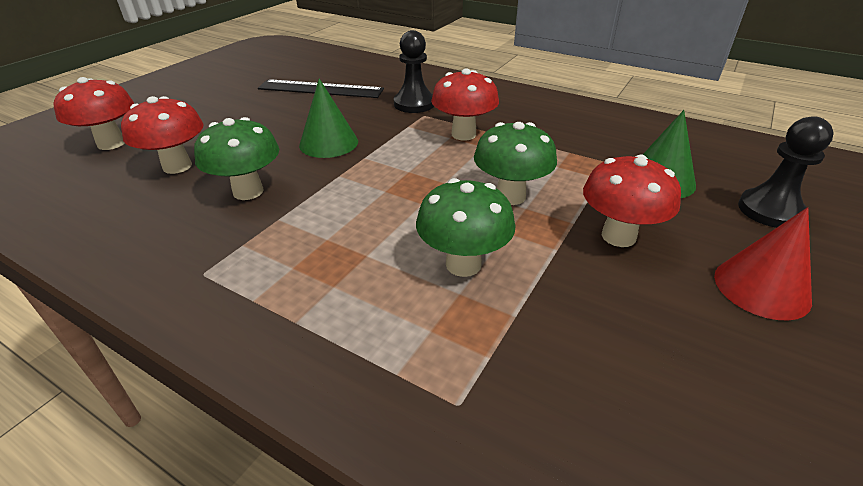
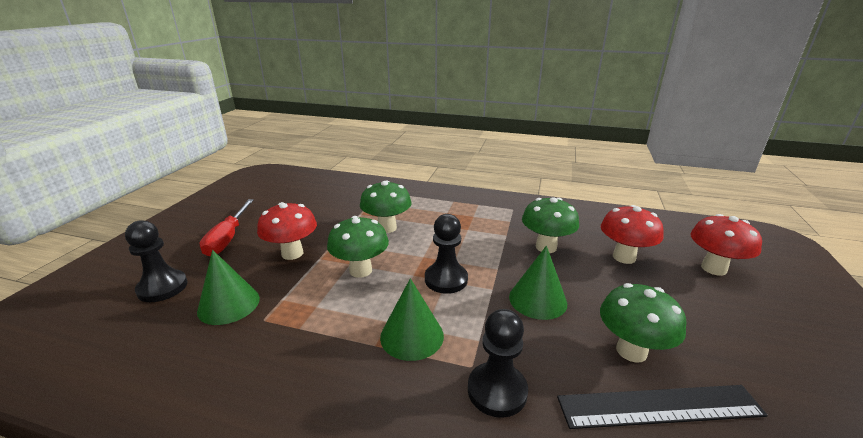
camera: 165 degrees right, 10 degrees down
red mushroom [431,69,499,141] -> green cone [380,278,444,361]
red cone [714,207,812,320] -> red screwdriver [200,199,254,256]
none -> black pawn [425,214,468,294]
none -> green mushroom [600,283,686,363]

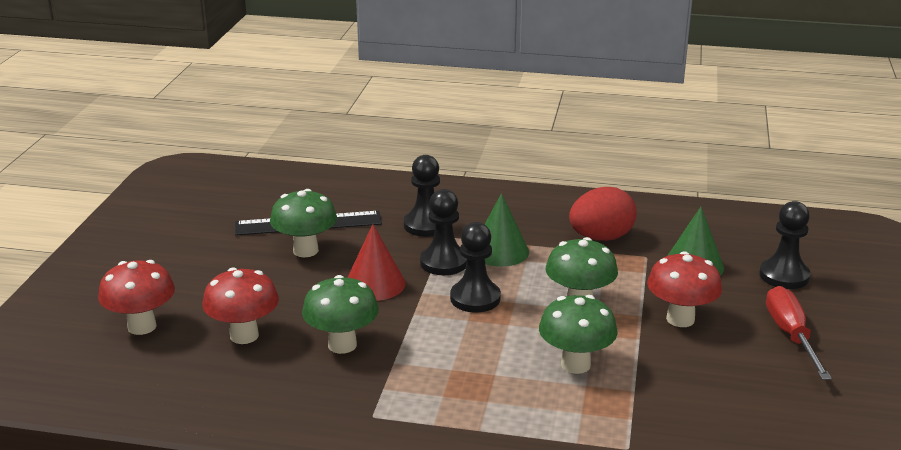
camera: 175 degrees right, 0 degrees up
green cone [509,246,567,320] -> red cone [347,224,406,301]
none -> black pawn [420,189,467,275]
none -> red egg [569,187,637,241]

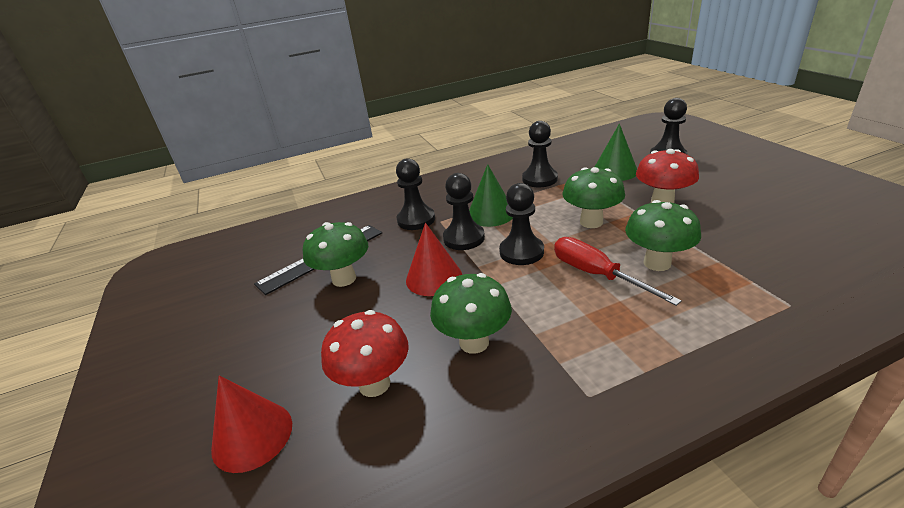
camera: 30 degrees left, 5 degrees up
red mushroom [98,260,175,335] -> red cone [211,375,292,473]
red egg [569,187,637,241] -> black pawn [522,121,558,187]
red screwdriver [766,286,832,380] -> red screwdriver moved to [554,237,682,306]

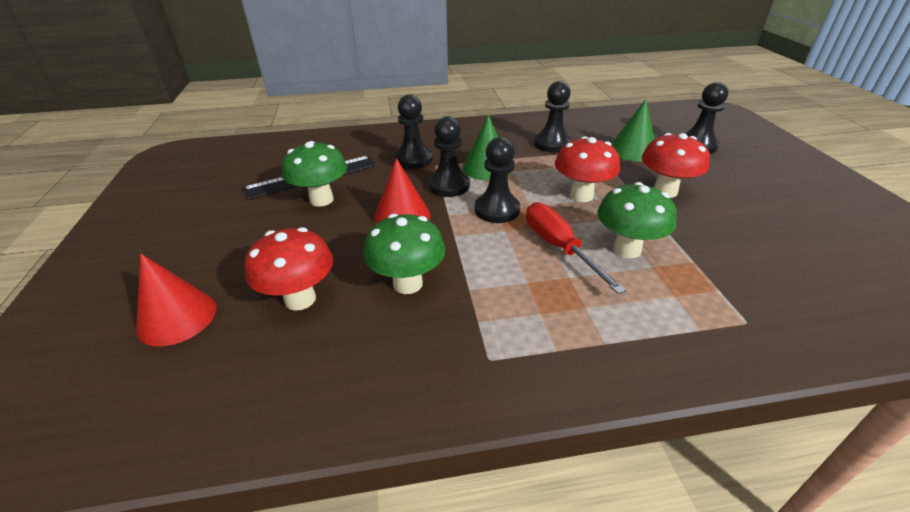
camera: 10 degrees right, 5 degrees up
green mushroom [563,167,625,228] -> red mushroom [555,136,620,202]

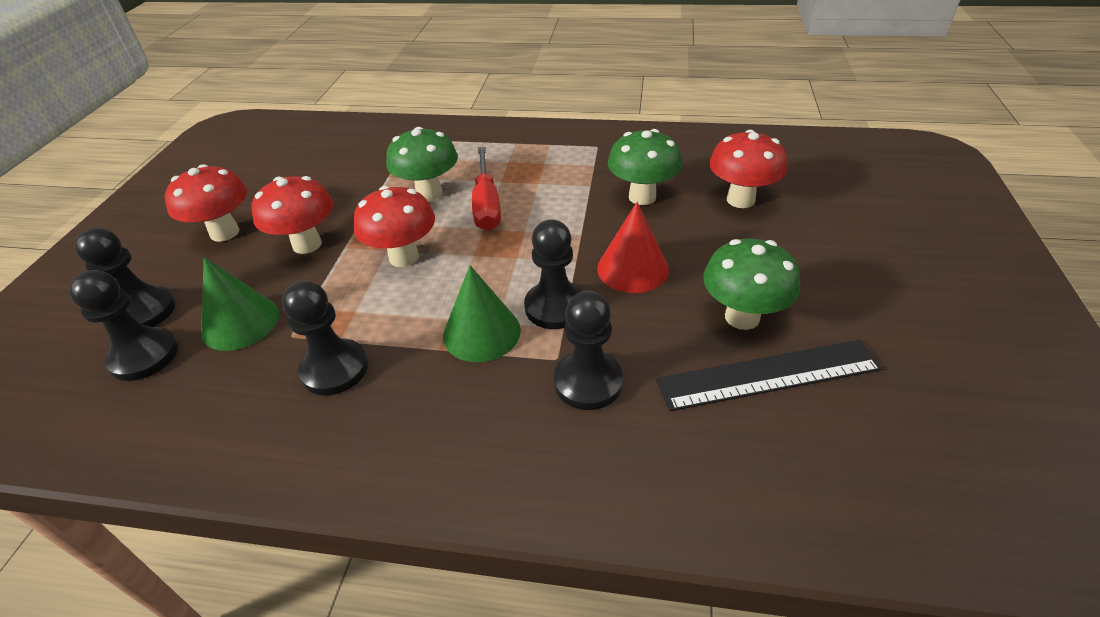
camera: 160 degrees left, 5 degrees up
red cone [136,254,216,346] -> none
black pawn [475,137,520,223] -> black pawn moved to [69,270,178,381]
none -> red mushroom [165,164,247,242]

